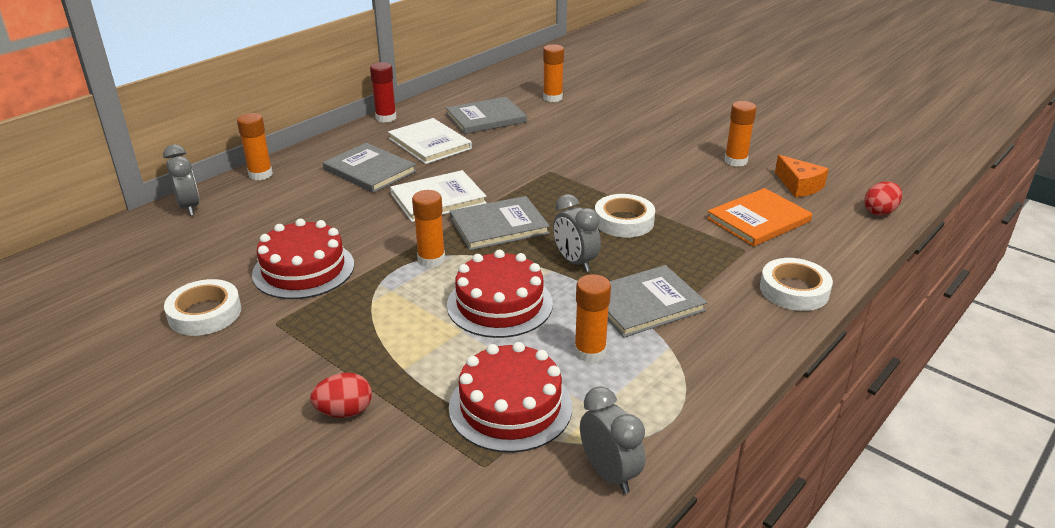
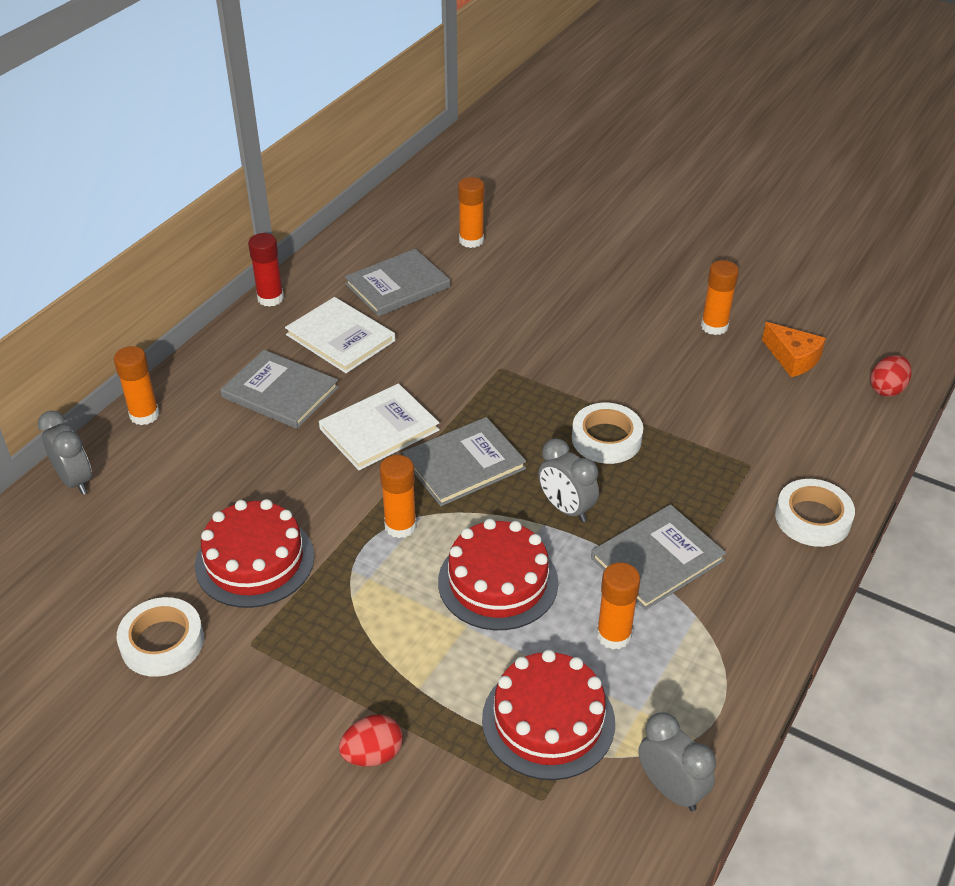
camera: 10 degrees left, 10 degrees up
orange book [707,188,812,247] -> none

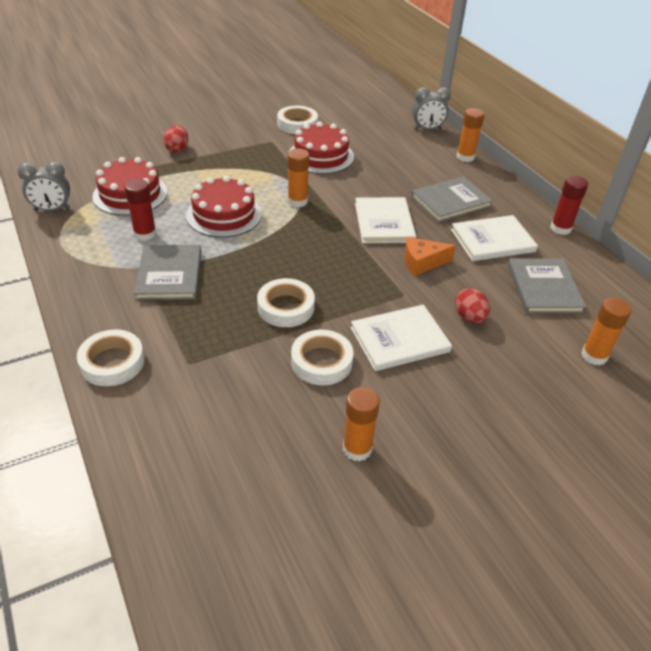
camera: 120 degrees right, 0 degrees up
grey book [403,417,526,506] -> none
grey clock [538,439,599,522] -> none
orange glue stick [597,562,640,650] -> red glue stick [124,179,156,241]
orange cheese [762,322,826,377] -> orange cheese moved to [404,237,456,276]
red egg [870,355,912,397] -> red egg moved to [455,288,490,323]
none -> white tape [291,330,354,385]
none -> white book [351,304,452,371]

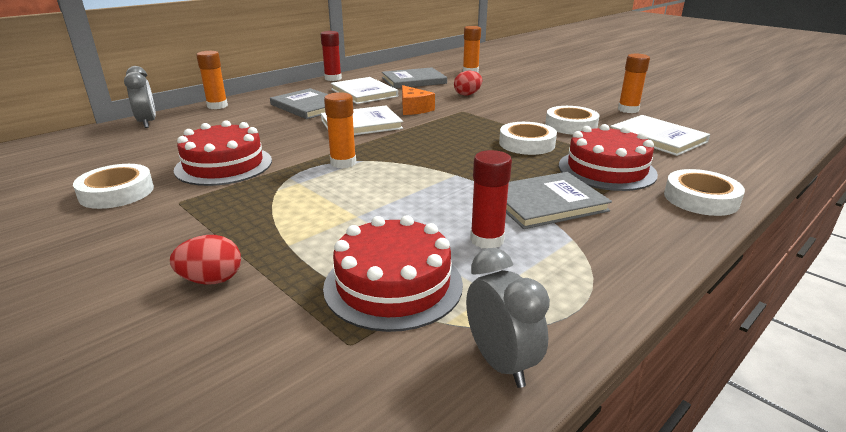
camera: 105 degrees left, 15 degrees down
red cake [186,176,262,238] -> red cake moved to [559,124,658,191]
white book [351,304,452,371] -> white book moved to [610,115,710,156]

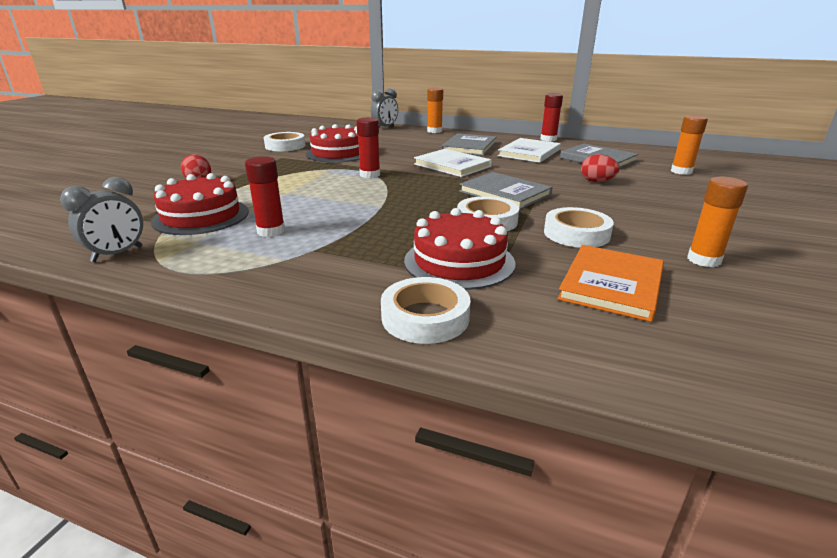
camera: 65 degrees right, 0 degrees up
orange glue stick [324,92,356,168] -> red glue stick [356,117,380,178]
orange cheese [402,85,435,115] -> none
grey book [506,172,612,229] -> grey book moved to [459,172,553,210]
white book [610,115,710,156] -> orange book [557,245,664,322]

